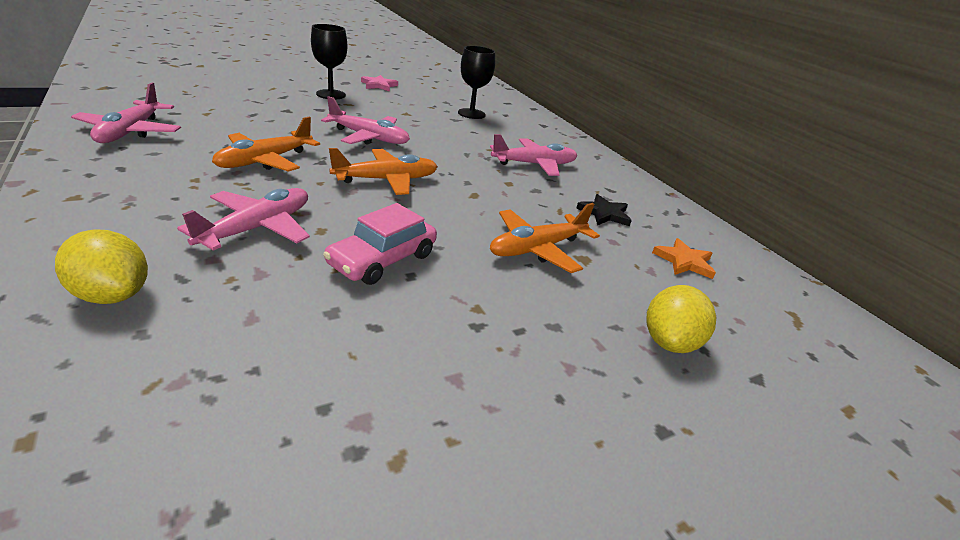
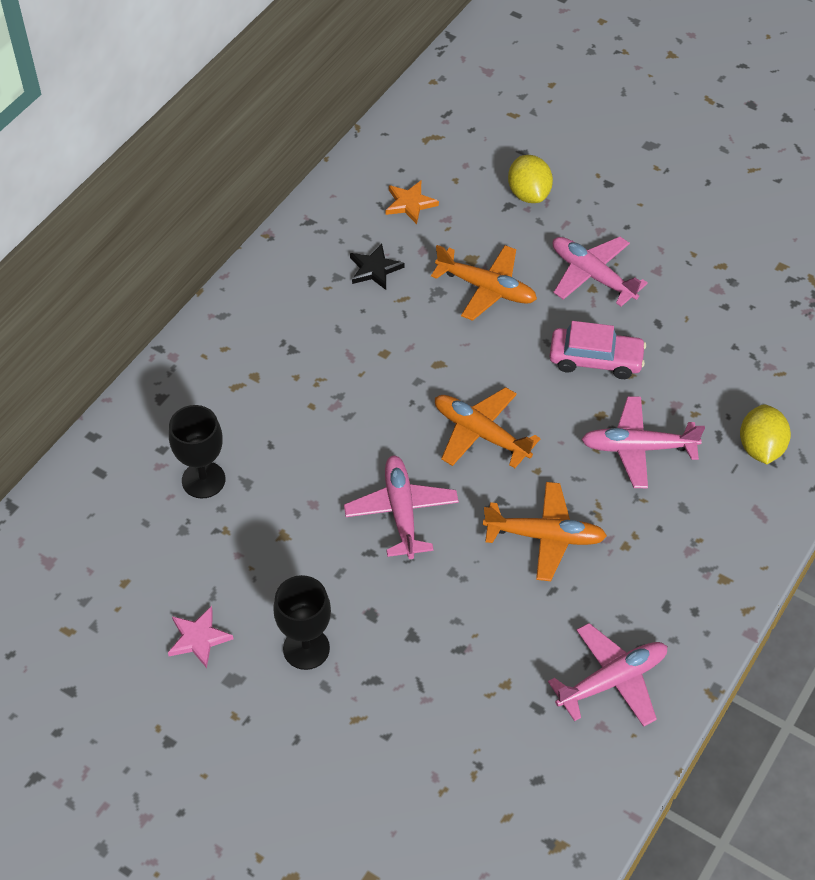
camera: 115 degrees left, 20 degrees up
pink plane [490,134,578,176] -> pink plane moved to [553,237,648,306]
yellow lemon [646,285,716,353] -> yellow lemon turned 75 degrees clockwise [508,155,553,203]

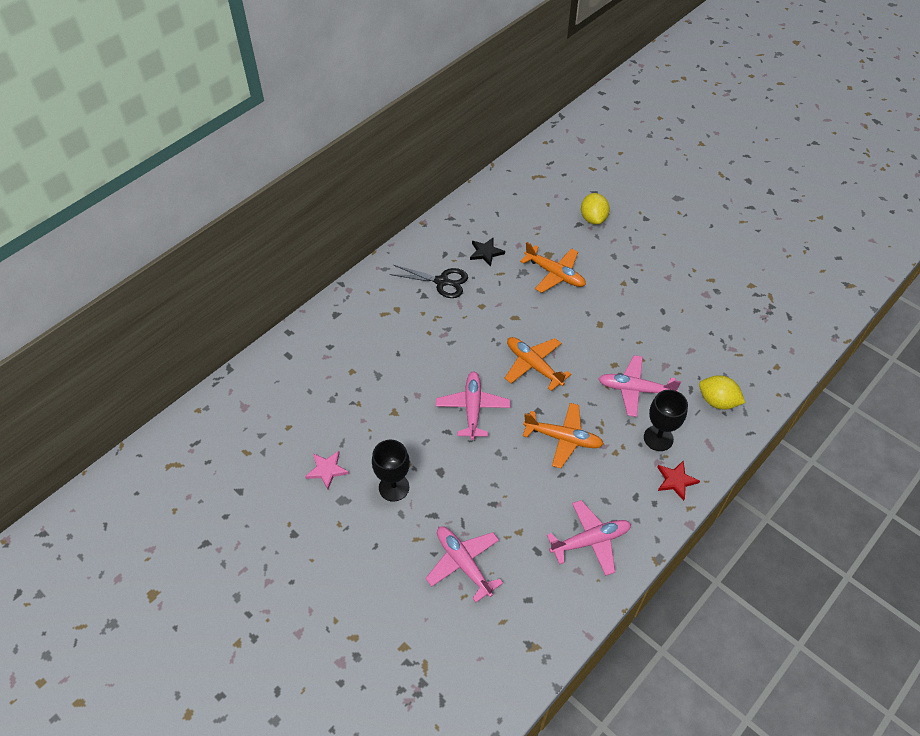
camera: 10 degrees right, 0 degrees up
black goblet [169,405,225,499] -> black goblet moved to [644,389,688,451]
orange star [386,181,439,224] -> none
pink car [549,321,646,379] -> none
pink plane [553,237,648,306] -> pink plane moved to [425,526,503,602]
yellow lemon [740,405,791,464] -> yellow lemon turned 75 degrees counterclockwise [699,375,745,409]
none -> black scissors [390,265,468,298]
none -> red star [657,460,700,501]

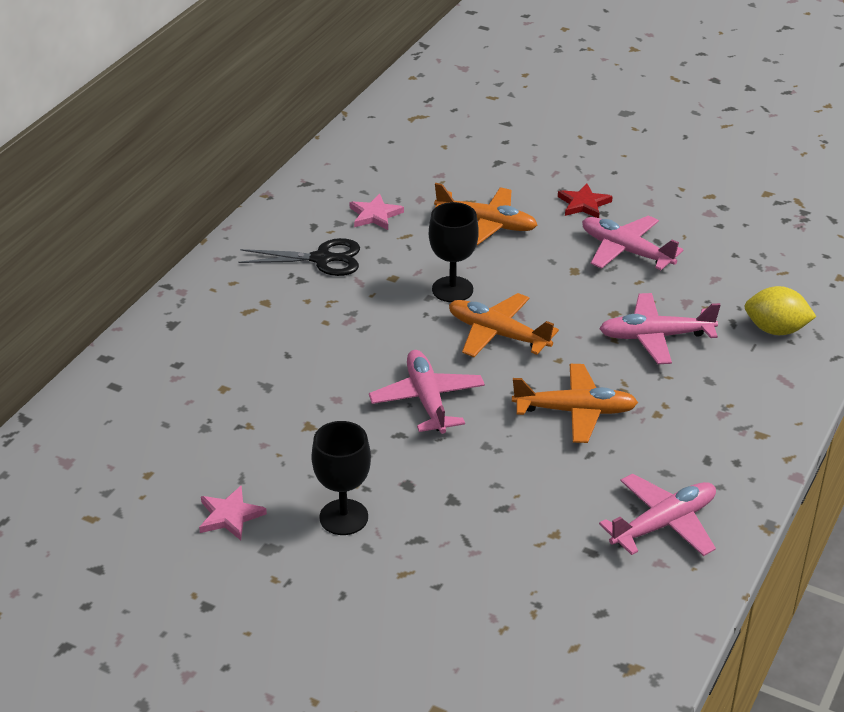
camera: 15 degrees left, 15 degrees down
pink plane [425,526,503,602] -> pink plane moved to [582,216,684,270]
black star [470,238,505,267] -> pink star [350,194,404,230]
yellow lemon [581,193,610,225] -> none
black goblet [644,389,688,451] -> black goblet moved to [429,202,479,302]
red star [657,460,700,501] -> red star moved to [558,183,613,218]

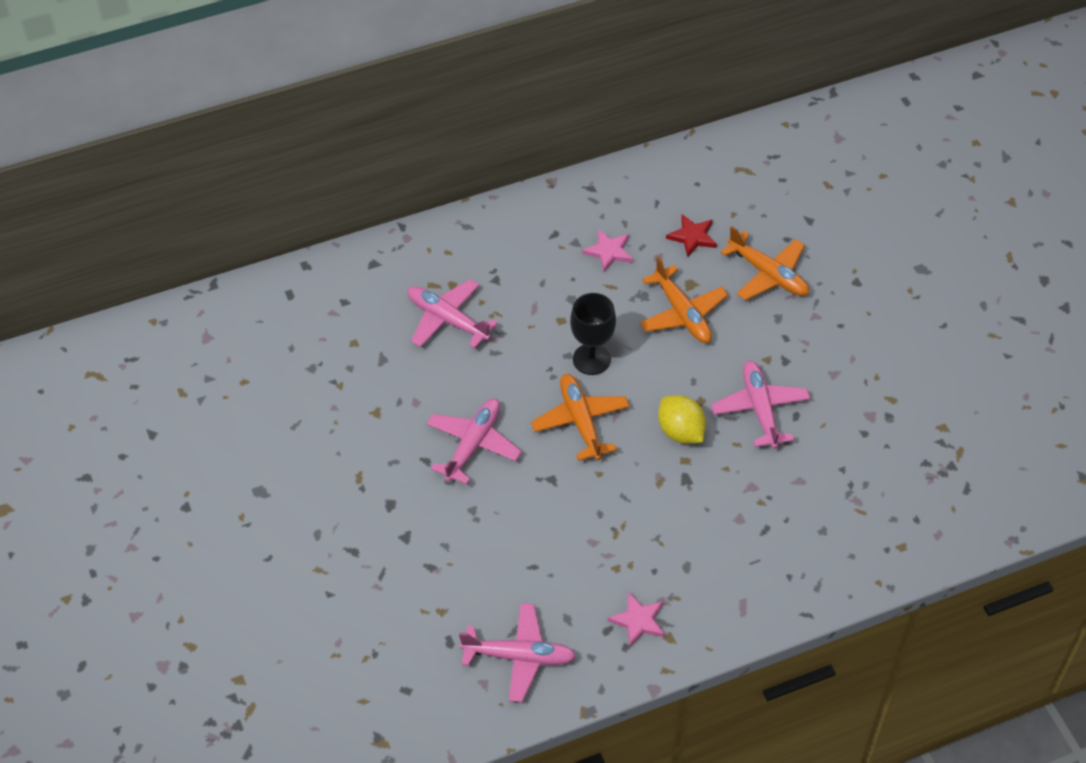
camera: 40 degrees right, 15 degrees up
pink star [199,485,267,540] -> pink star moved to [608,592,665,647]
black scissors [239,238,360,276] -> none
black goblet [311,421,371,535] -> none
orange plane [512,364,638,443] -> orange plane moved to [720,226,809,300]
red star [558,183,613,218] -> red star moved to [666,214,717,257]
pink plane [599,293,720,364] -> pink plane moved to [407,279,498,349]
yellow lemon [744,286,817,335] -> yellow lemon moved to [658,395,706,444]

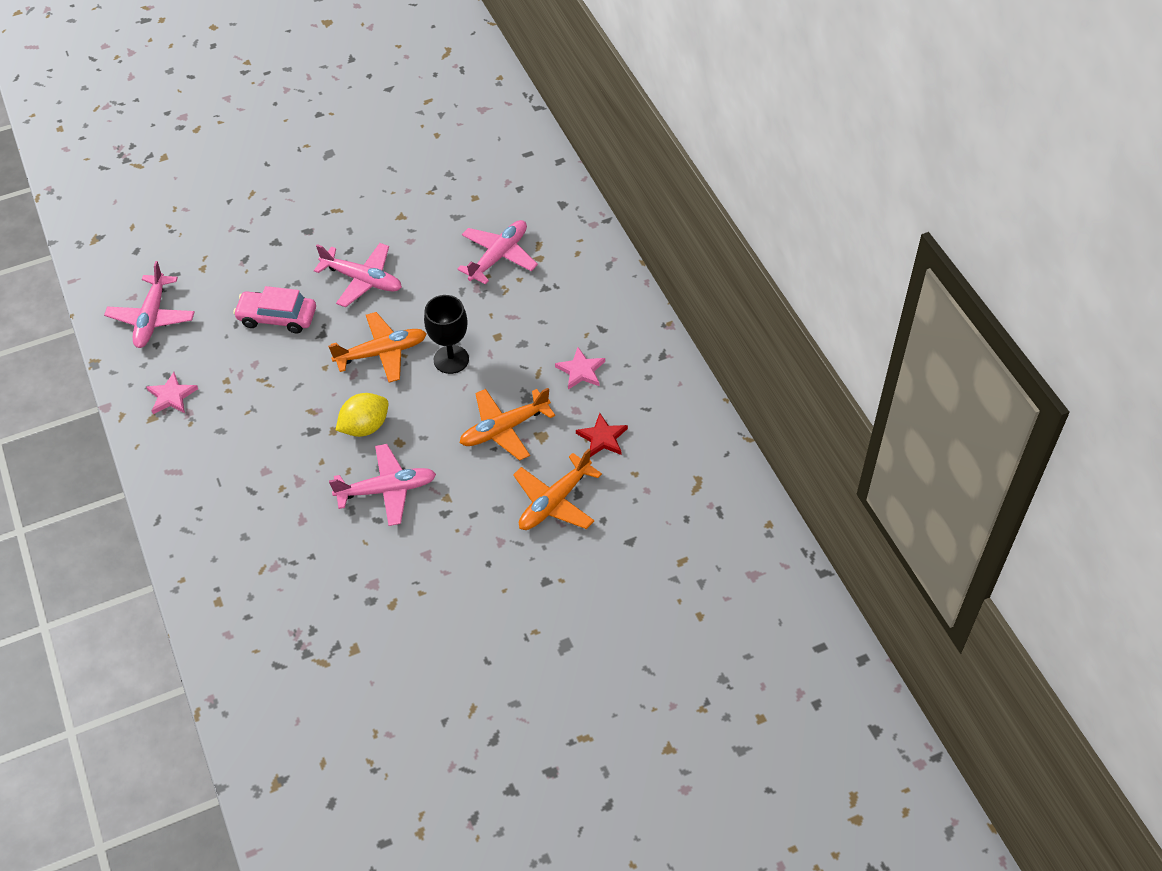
camera: 90 degrees right, 0 degrees up
none -> pink car [233,286,316,333]

